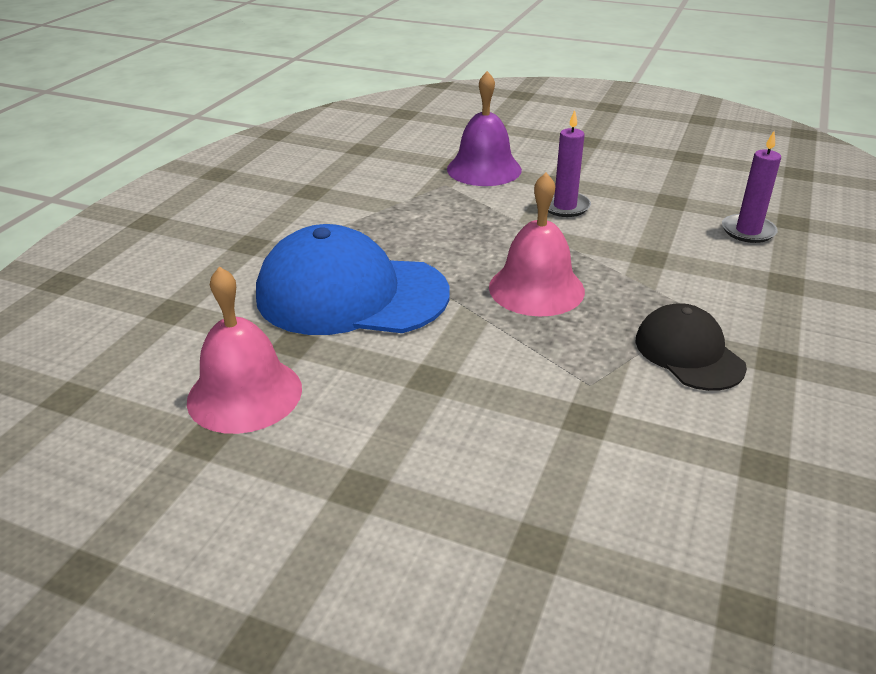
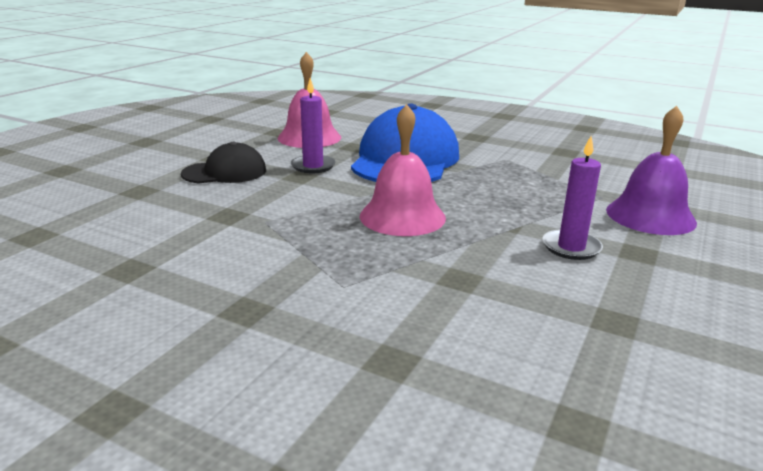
camera: 95 degrees right, 10 degrees down
black cap [635,303,747,391] -> black cap moved to [181,142,266,184]
purple candle [722,131,781,243] -> purple candle moved to [291,78,335,173]

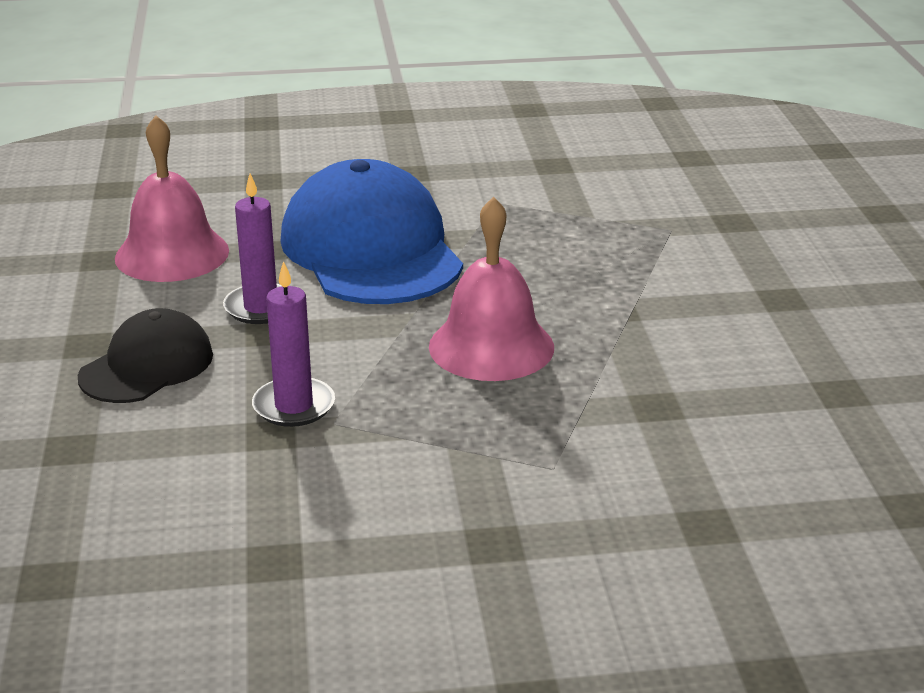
camera: 35 degrees left, 5 degrees up
purple candle [542,136,603,260] -> purple candle moved to [252,261,335,427]
purple bell [606,106,697,235] -> none

